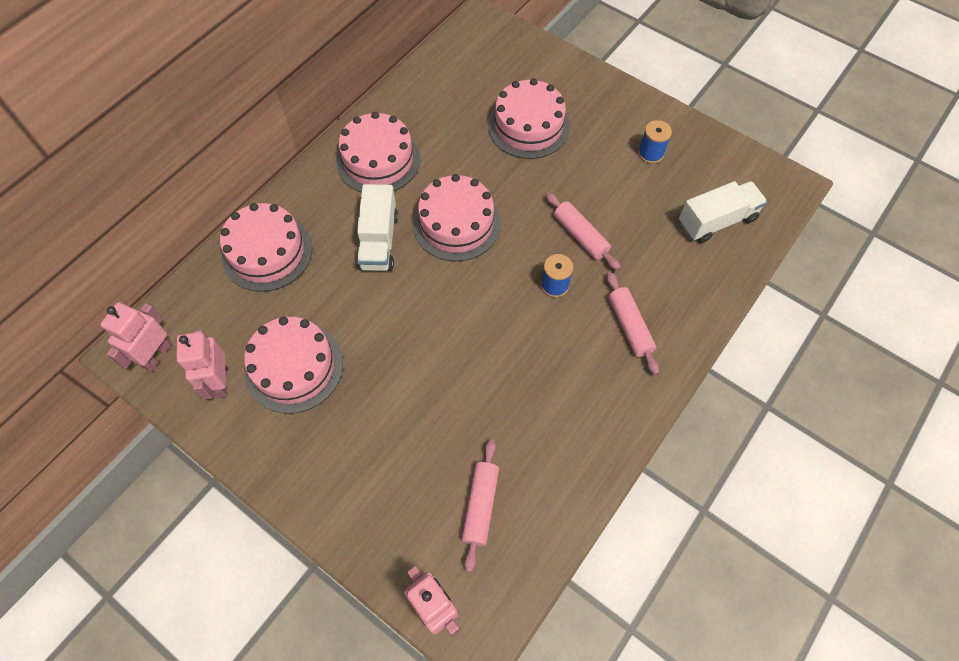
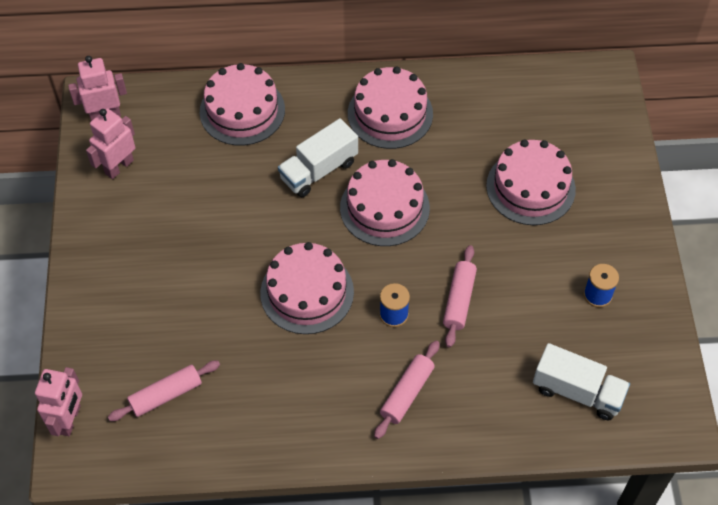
camera: 50 degrees right, 5 degrees down
pink cake [244,317,343,414] -> pink cake moved to [260,242,354,334]

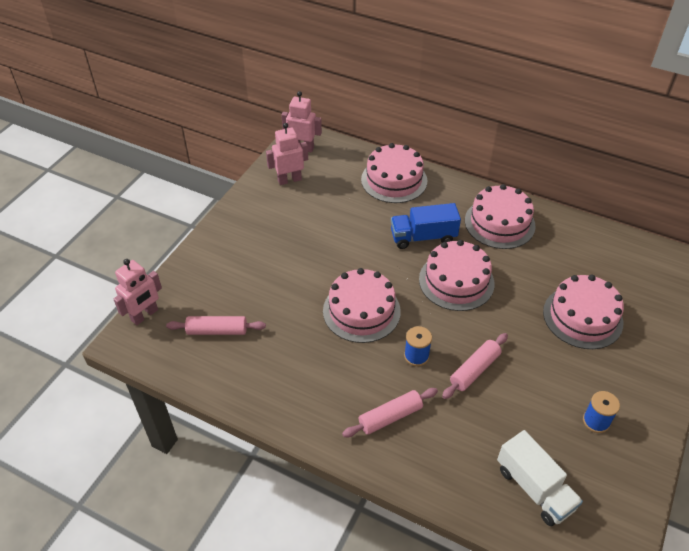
camera: 30 degrees right, 10 degrees down
white truck [278,118,358,197] -> blue truck [391,203,461,249]

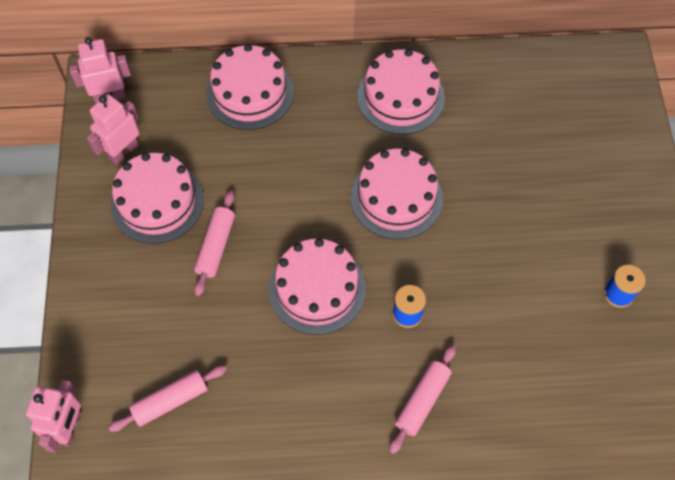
camera: 30 degrees left, 15 degrees up
blue truck [391,203,461,249] -> none
pink rolling pin [442,333,508,399] -> pink rolling pin moved to [194,190,235,296]
white truck [497,430,583,526] -> none
pink cake [543,275,624,349] -> pink cake moved to [111,153,204,244]

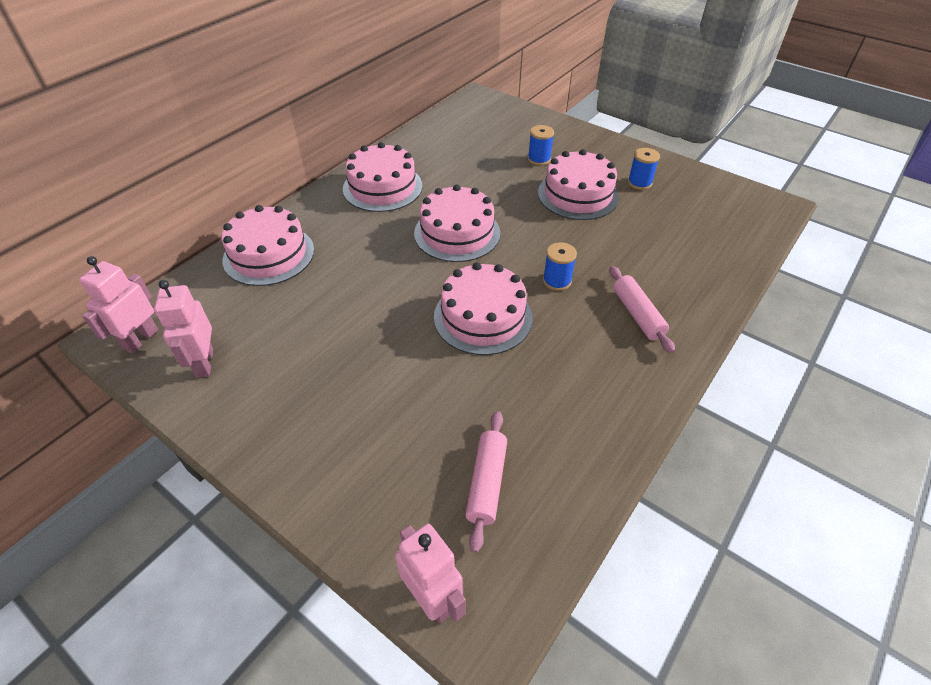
camera: 50 degrees left, 15 degrees down
pink cake [111,153,204,244] -> pink cake moved to [538,149,619,220]
pink rolling pin [194,190,235,296] -> none
none -> blue spool [528,125,554,166]

